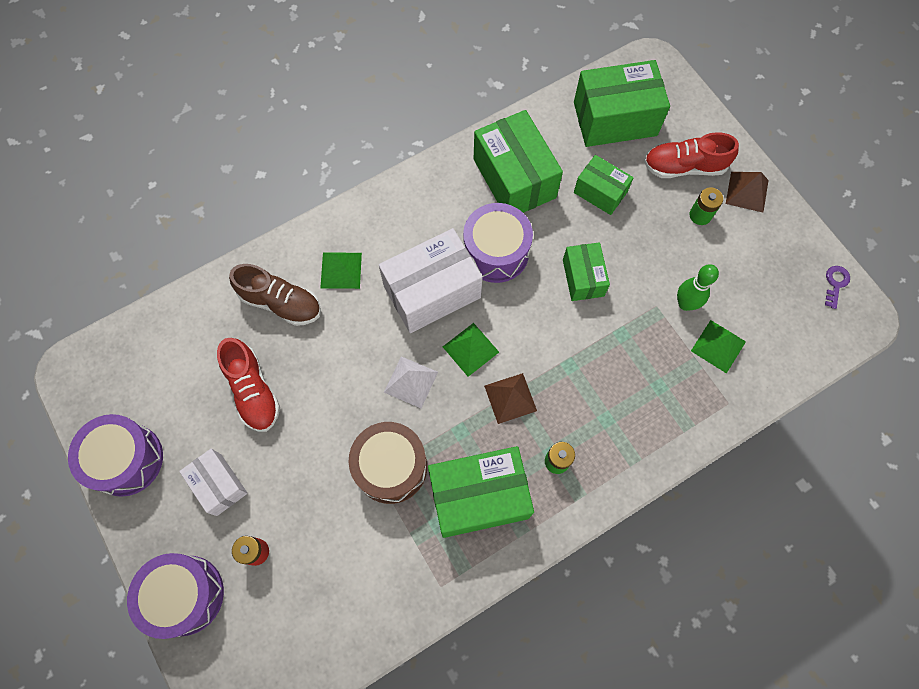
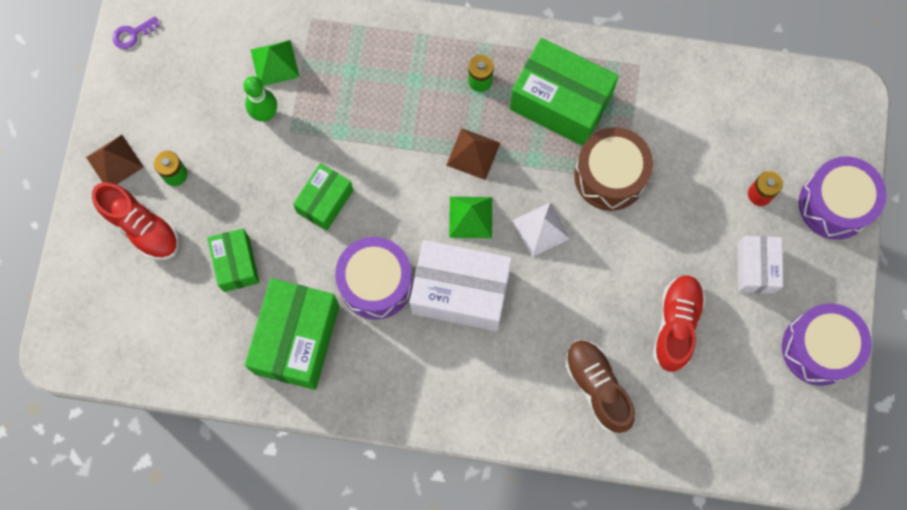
camera: 140 degrees left, 5 degrees up
green pyramid [320,252,362,289] -> none
green box [574,60,670,147] -> none

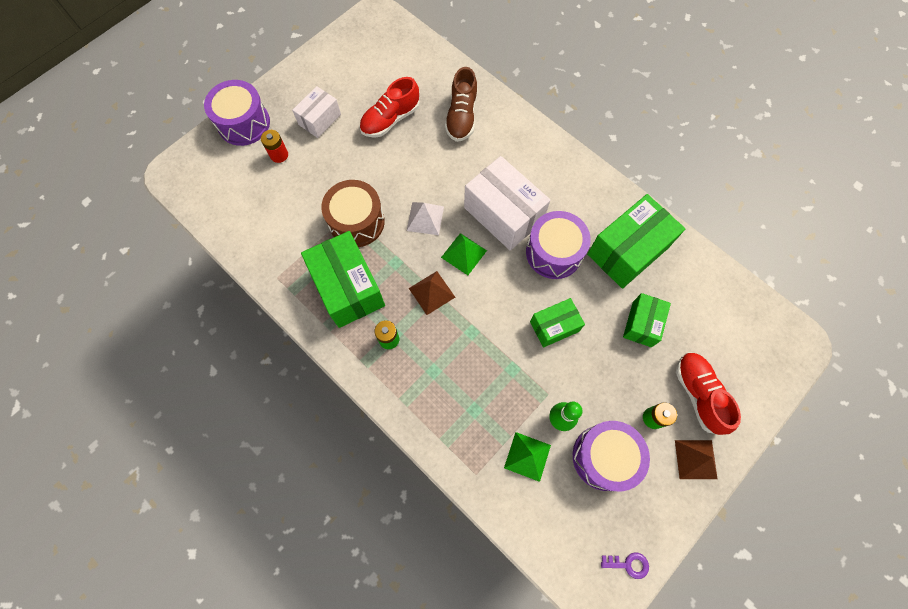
camera: 145 degrees left, 5 degrees down
purple drum [782,303,872,386] -> purple drum moved to [573,421,650,491]

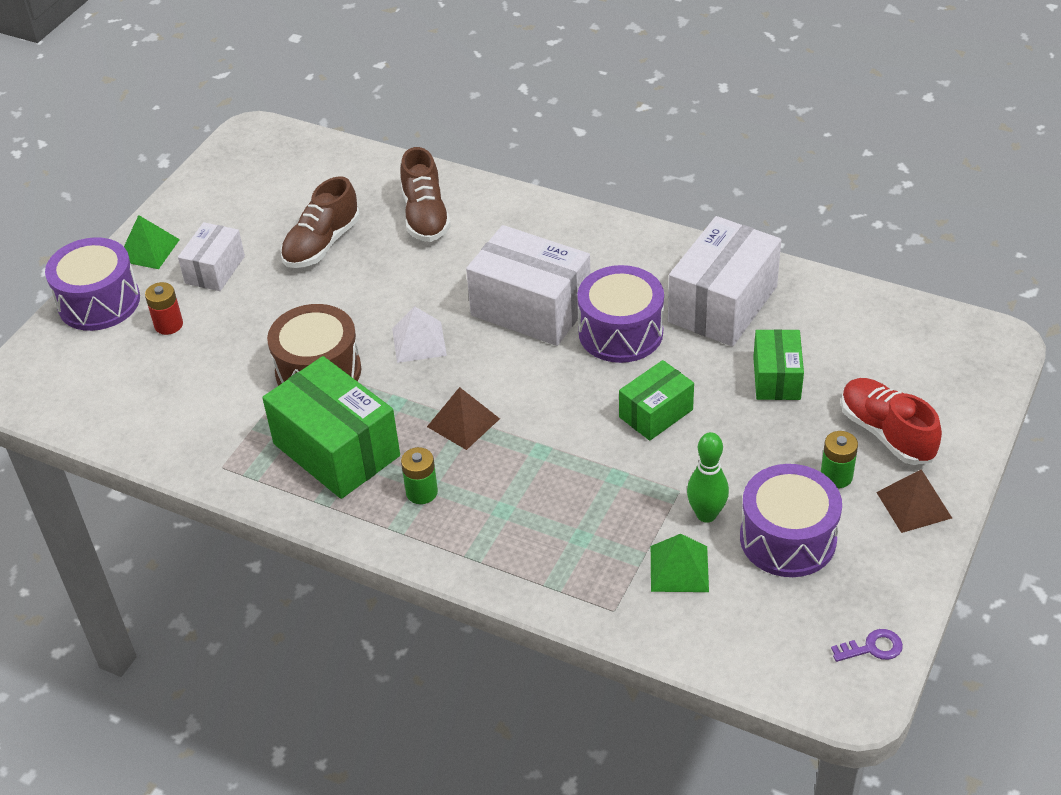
camera: 15 degrees left, 25 degrees down
red shoe [359,77,420,138] -> brown shoe [280,176,360,268]
green pyramid [441,233,487,275] -> green pyramid moved to [124,215,180,269]
green box [587,194,685,289] -> white box [668,216,781,346]

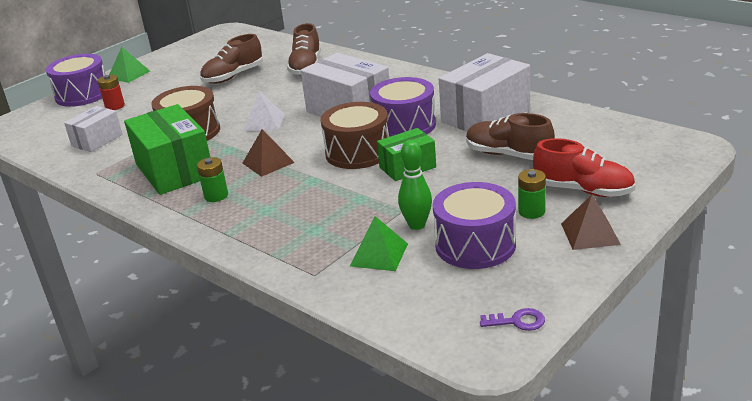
camera: 15 degrees right, 15 degrees down
white box [178,222,245,291] -> white box moved to [64,106,123,152]
green box [753,329,804,400] -> brown shoe [466,113,555,160]
red shoe [841,378,942,465] -> red shoe turned 135 degrees clockwise [533,138,635,197]
none -> brown drum [320,102,389,169]

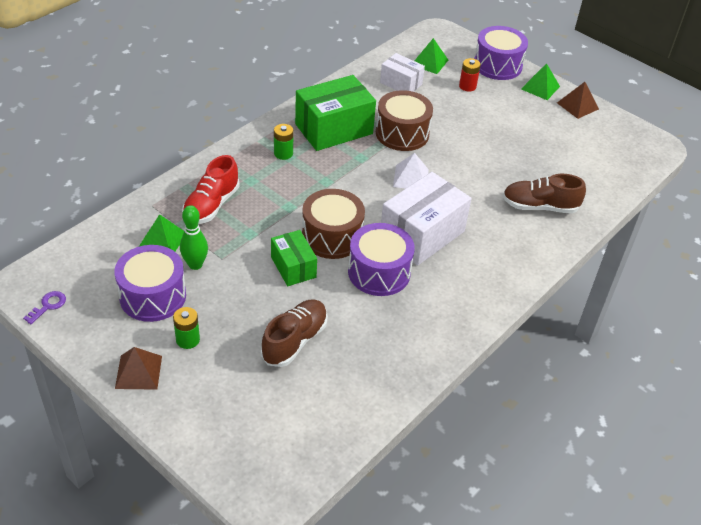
camera: 85 degrees right, 15 degrees up
brown shoe [200,34,263,84] -> none
brown pyramid [243,129,295,177] -> brown pyramid moved to [557,82,599,119]
white box [439,53,530,131] -> none
purple key [480,308,545,331] -> purple key turned 150 degrees counterclockwise [23,291,66,324]
red shoe [533,138,635,197] -> red shoe moved to [182,155,240,224]
none -> green pyramid [415,38,448,74]

